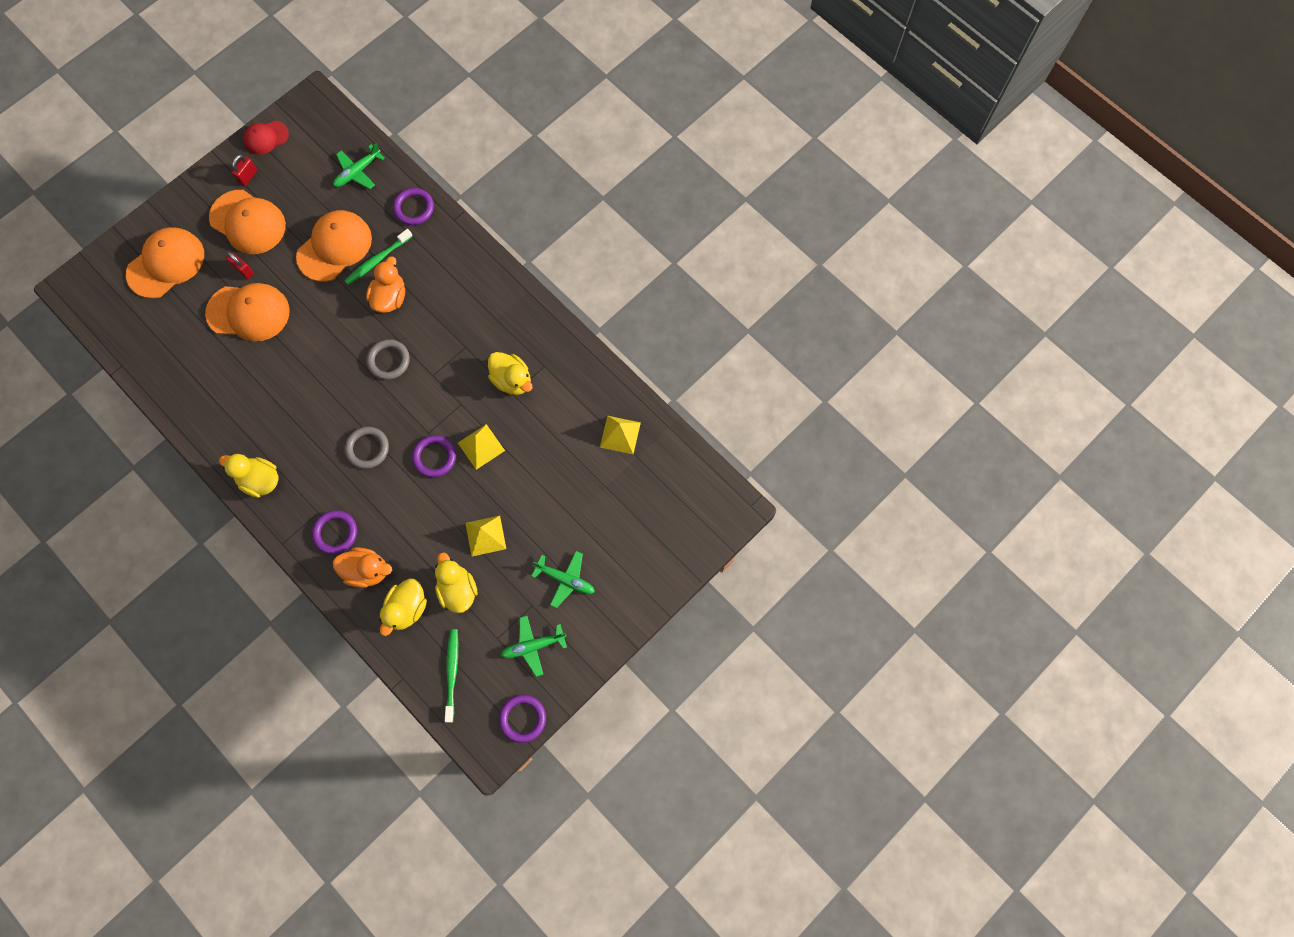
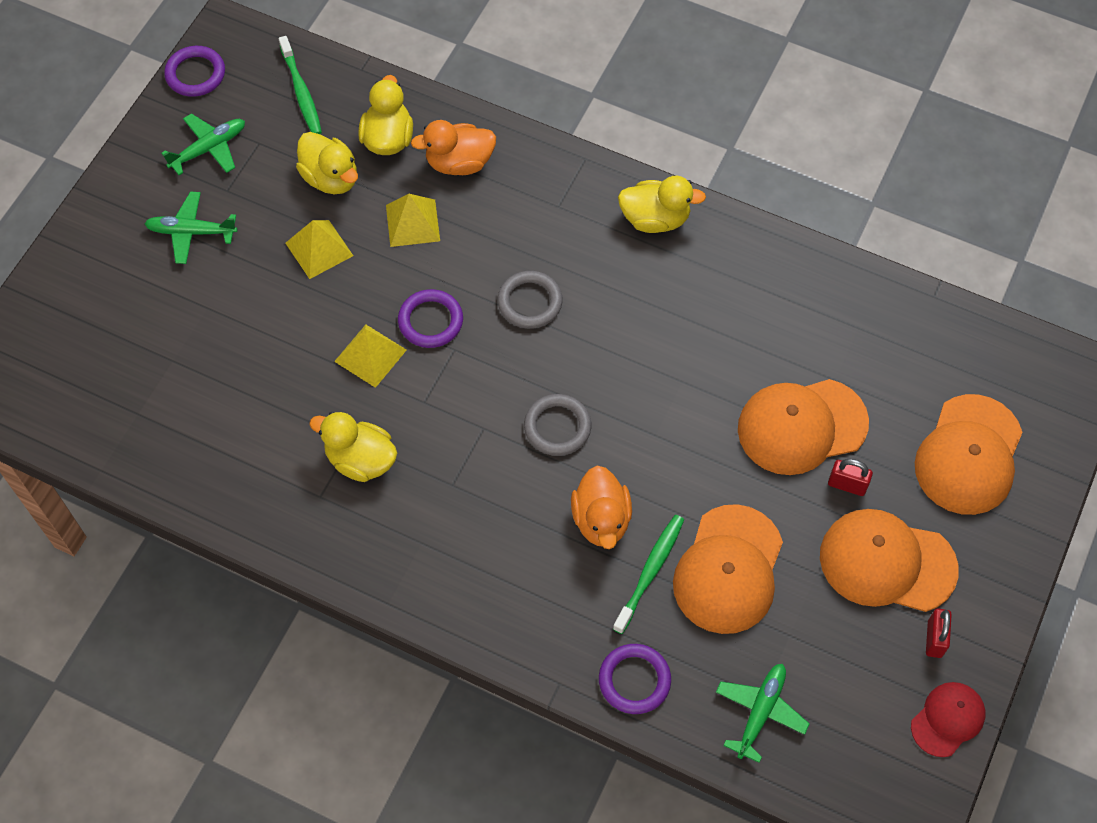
camera: 160 degrees right, 10 degrees down
purple ring [312,510,357,554] -> none
yellow pyramid [600,416,641,454] -> yellow pyramid moved to [386,194,440,247]

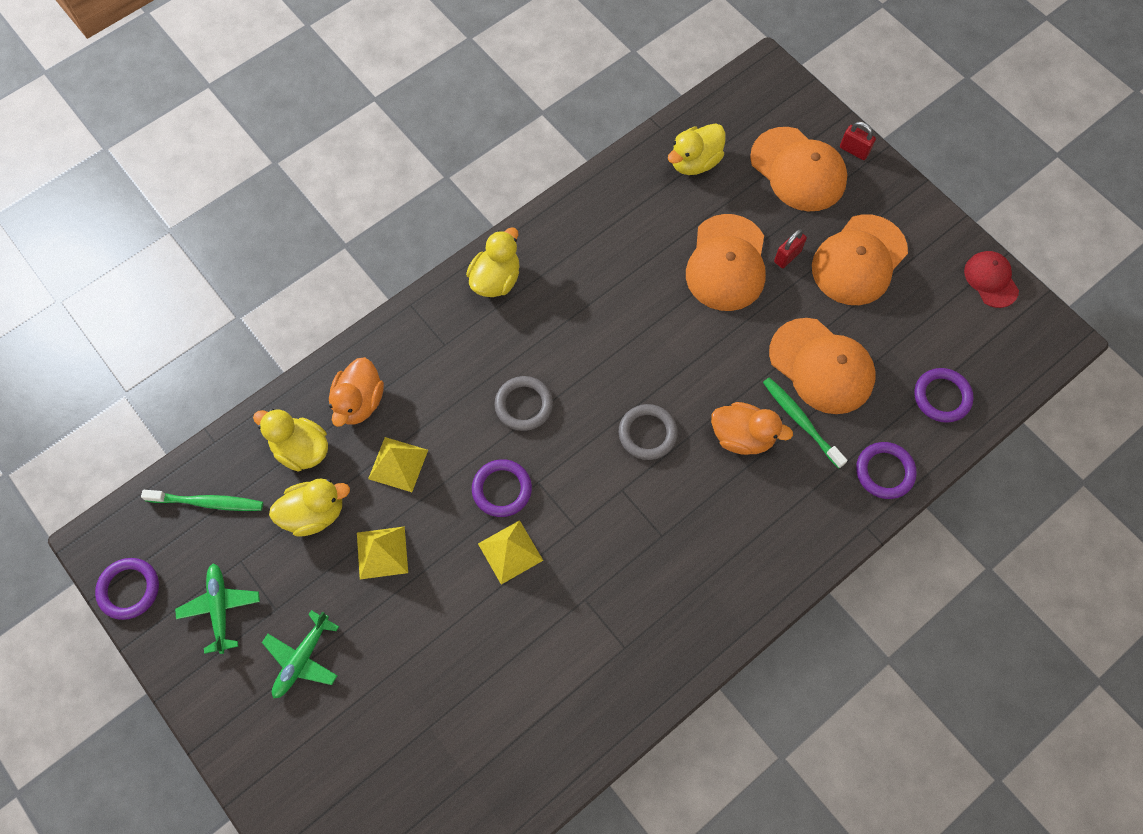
camera: 65 degrees left, 5 degrees up
yellow duck [309,412,397,482] -> yellow duck moved to [668,123,726,175]
green plane [716,664,810,763] -> purple ring [914,368,973,423]
red padlock [926,609,952,658] -> red padlock moved to [840,122,876,160]

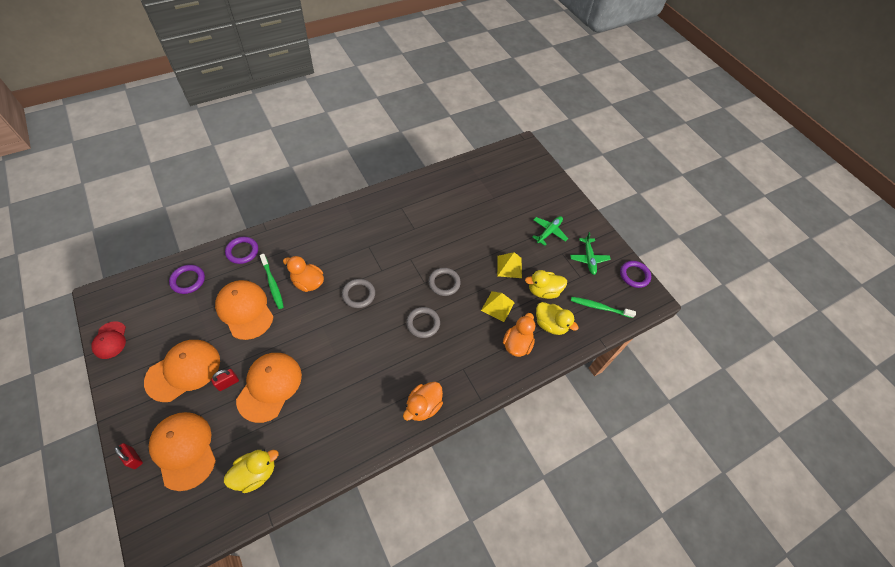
camera: 175 degrees left, 10 degrees down
yellow duck [466,227,520,297] -> orange duck [403,382,443,421]
purple ring [472,459,532,517] -> grey ring [428,268,461,296]
yellow pyramid [478,520,543,584] -> none

